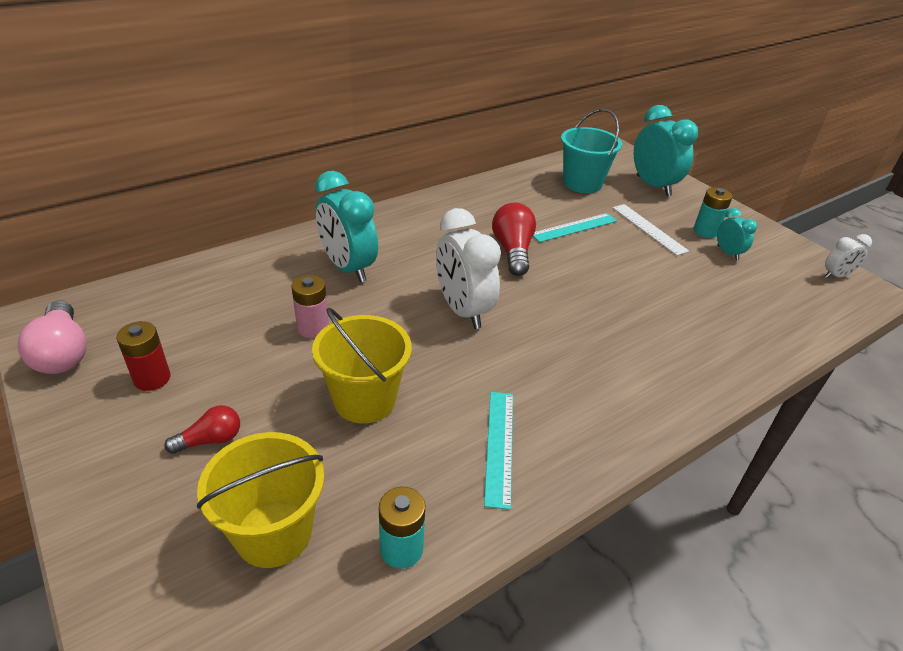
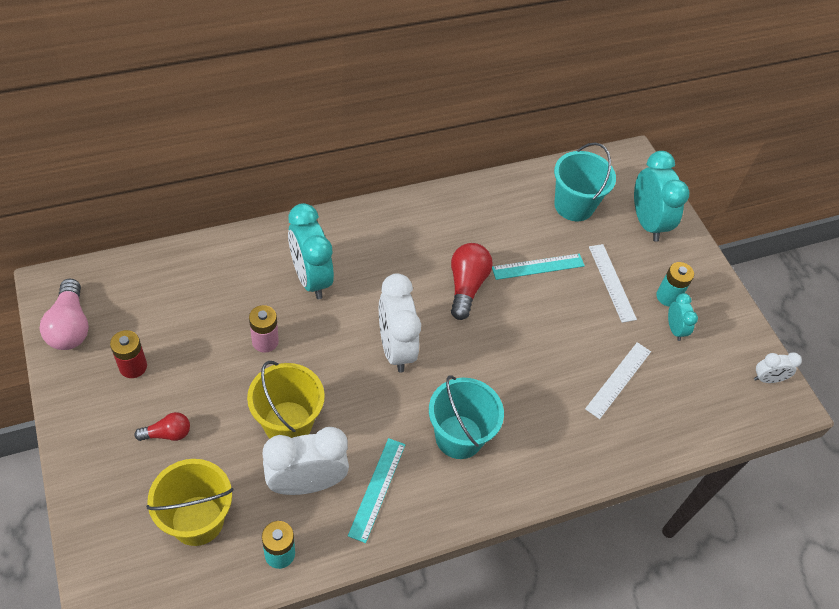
camera: 10 degrees right, 15 degrees up
none -> white clock [263,427,349,495]
none -> turquoise bucket [429,375,504,459]
none -> white ruler [585,342,651,419]

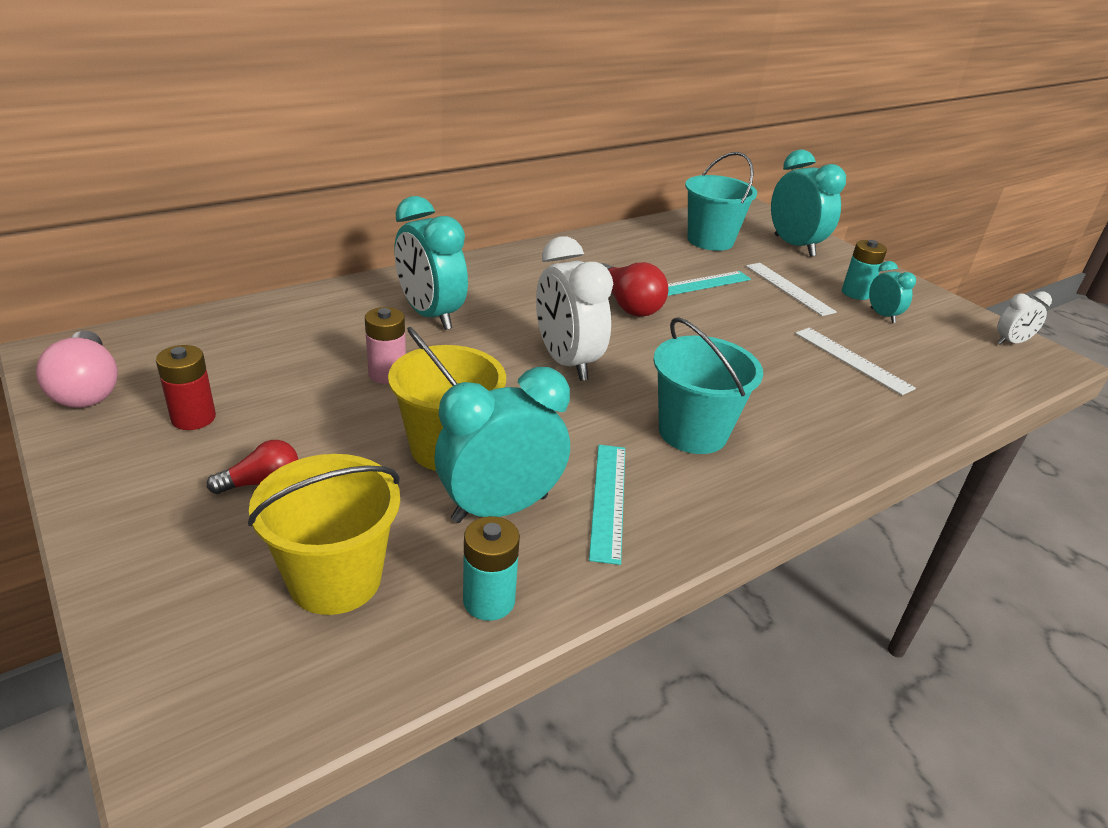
camera: 10 degrees left, 20 degrees down
white clock [263,427,349,495] -> turquoise clock [434,367,570,523]
red light bulb [451,243,493,320] -> red light bulb turned 150 degrees clockwise [600,262,668,317]
white ruler [585,342,651,419] -> white ruler turned 60 degrees counterclockwise [795,328,916,395]

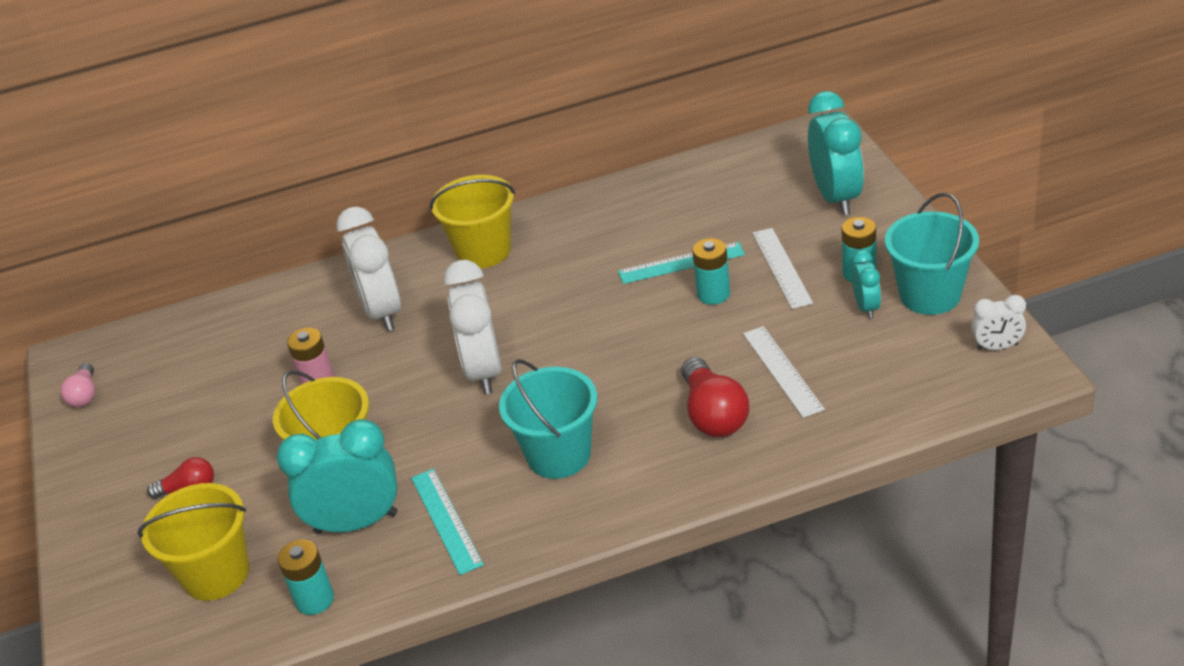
camera: 25 degrees right, 5 degrees up
pink light bulb [36,331,118,408] -> pink light bulb [60,363,95,407], size x0.59
red battery [156,345,216,430] -> none
turquoise clock [394,196,468,330] -> white clock [336,207,401,331]
turquoise ruler [589,445,625,565] -> turquoise ruler turned 45 degrees counterclockwise [411,469,484,575]
red light bulb [600,262,668,317] -> red light bulb moved to [681,357,749,437]
turquoise bucket [685,152,757,251] -> turquoise bucket moved to [885,192,979,315]
none -> yellow bucket [430,175,515,268]
none -> turquoise battery [692,238,730,305]

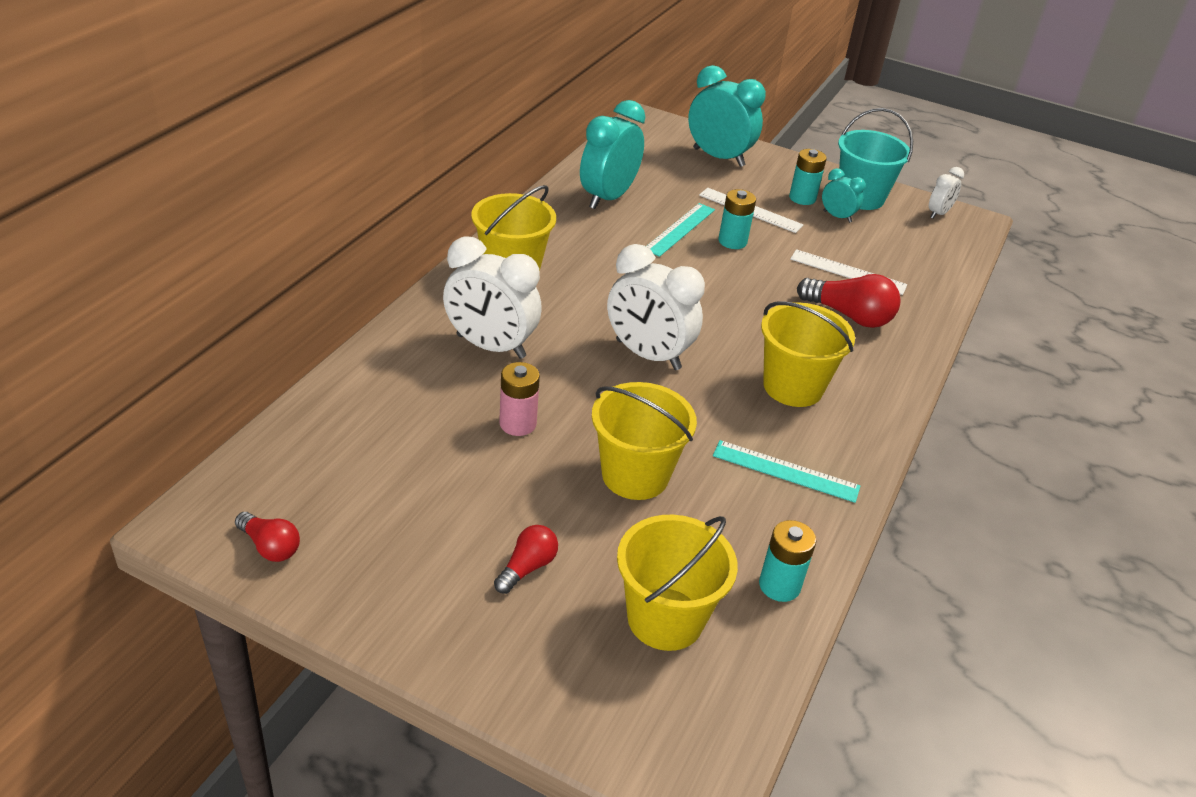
camera: 55 degrees left, 0 degrees up
pink light bulb [60,363,95,407] -> red light bulb [235,512,300,562]
turquoise clock [277,419,398,534] -> turquoise clock moved to [580,100,645,209]
turquoise bucket [499,359,597,479] -> yellow bucket [761,301,855,407]

